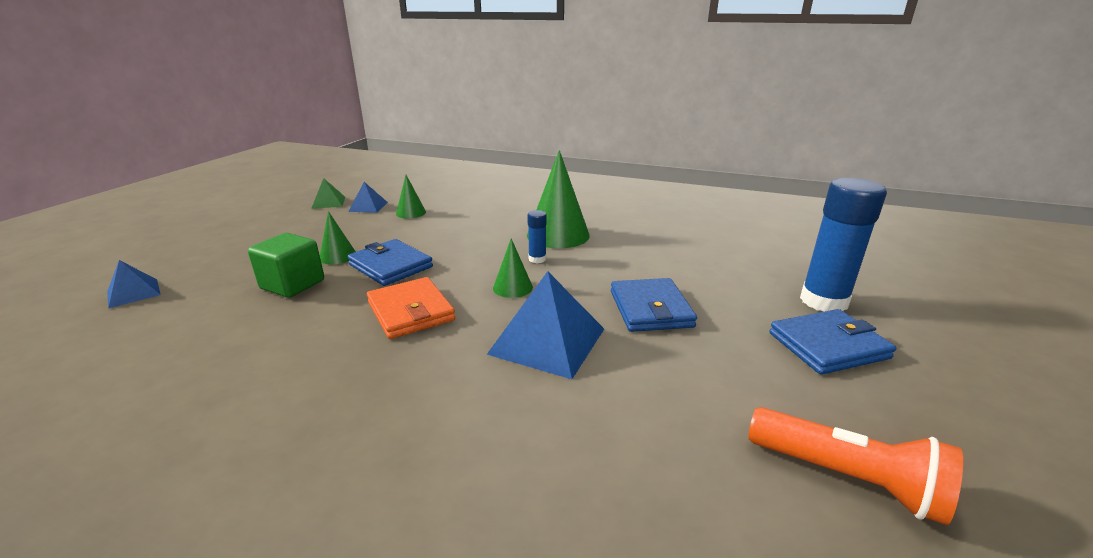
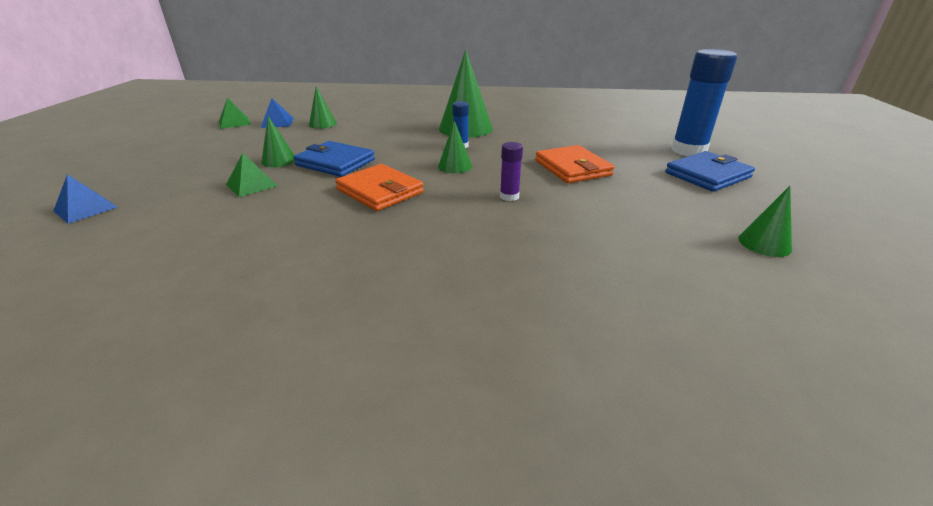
camera: 15 degrees left, 5 degrees up
green cube [248,233,324,298] -> green pyramid [226,153,278,197]
blue pyramid [487,271,604,379] -> purple glue stick [500,142,523,201]
blue wallet [611,278,697,332] -> orange wallet [535,145,614,183]
orange flashlight [749,407,963,525] -> green cone [738,186,792,257]

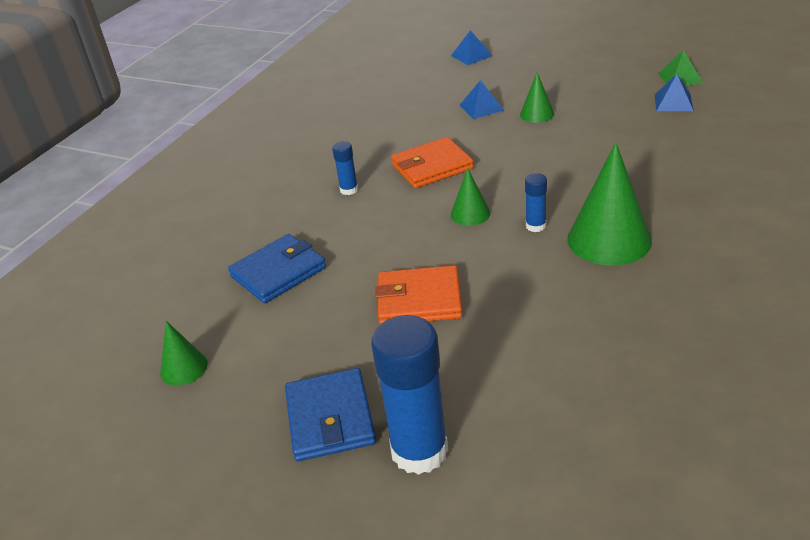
camera: 115 degrees right, 5 degrees up
green pyramid [226,153,278,197] -> blue pyramid [460,80,504,119]
blue wallet [294,141,375,177] -> blue wallet moved to [228,234,326,303]
green cone [309,87,337,129] -> none
purple glue stick [500,142,523,201] -> none
none -> blue glue stick [332,141,358,195]

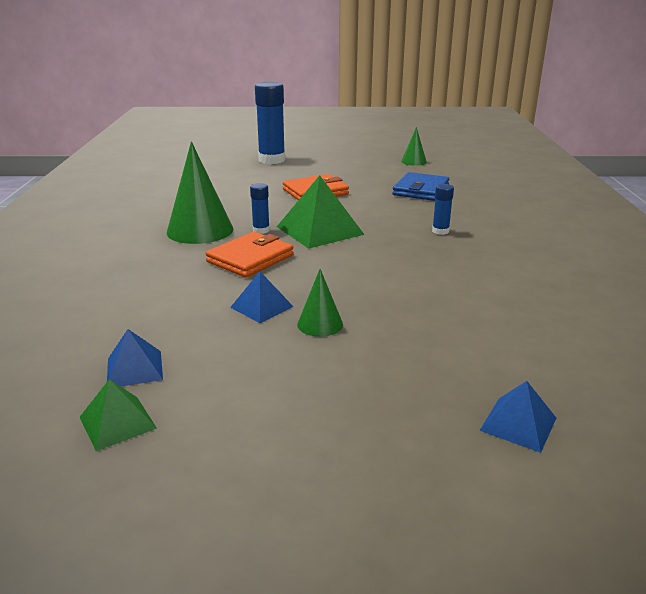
camera: 150 degrees right, 10 degrees down
blue wallet [285,368,376,461] -> none
orange wallet [391,137,474,188] -> orange wallet moved to [205,232,294,278]
green cone [451,168,490,226] -> green pyramid [277,175,364,249]
blue pyramid [460,80,504,119] -> blue pyramid moved to [230,272,294,323]

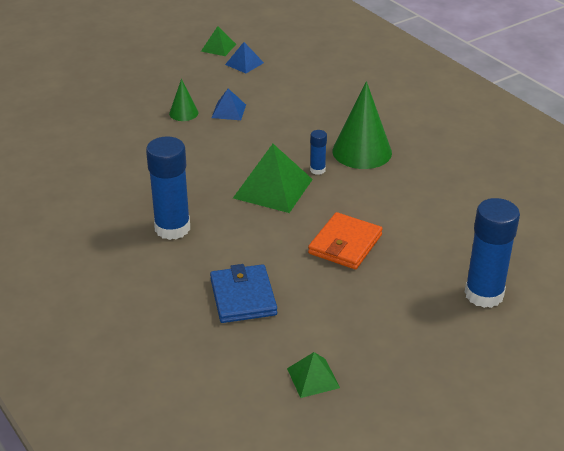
camera: 145 degrees right, 10 degrees up
orange wallet [205,232,294,278] -> none
green cone [401,127,427,166] -> green pyramid [287,352,340,398]
blue glue stick [432,184,454,235] -> blue glue stick [146,136,190,240], size x2.12
blue pyramid [480,381,556,453] -> none

